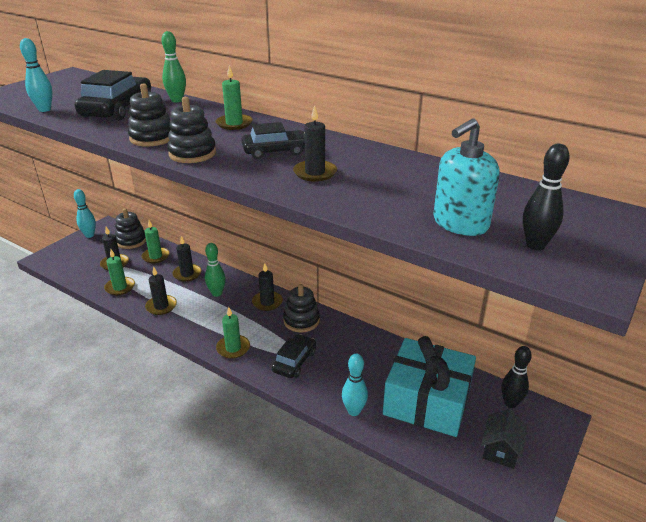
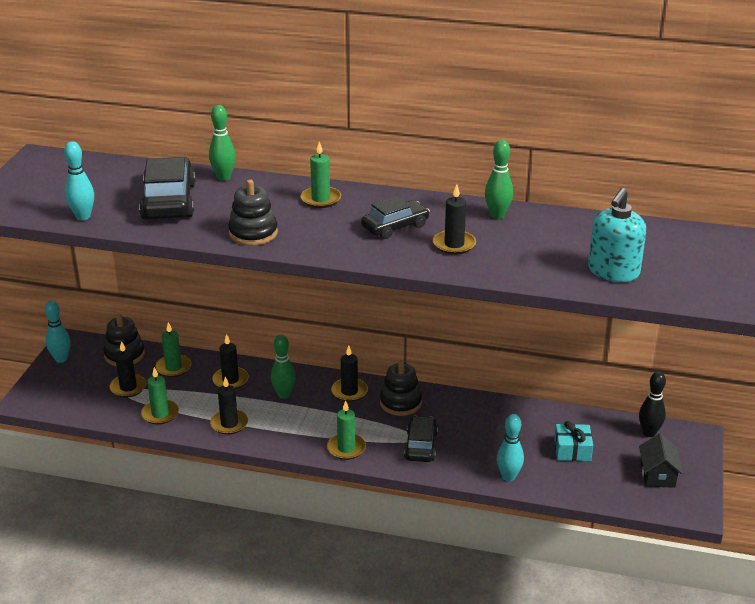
camera: 20 degrees left, 0 degrees up
black stacking toy [167,97,216,163] -> none
turquoise gift [383,336,476,437] -> turquoise gift [554,421,593,461], size x0.45
black bowling pin [523,144,569,250] -> none
none -> green bowling pin [485,140,513,219]

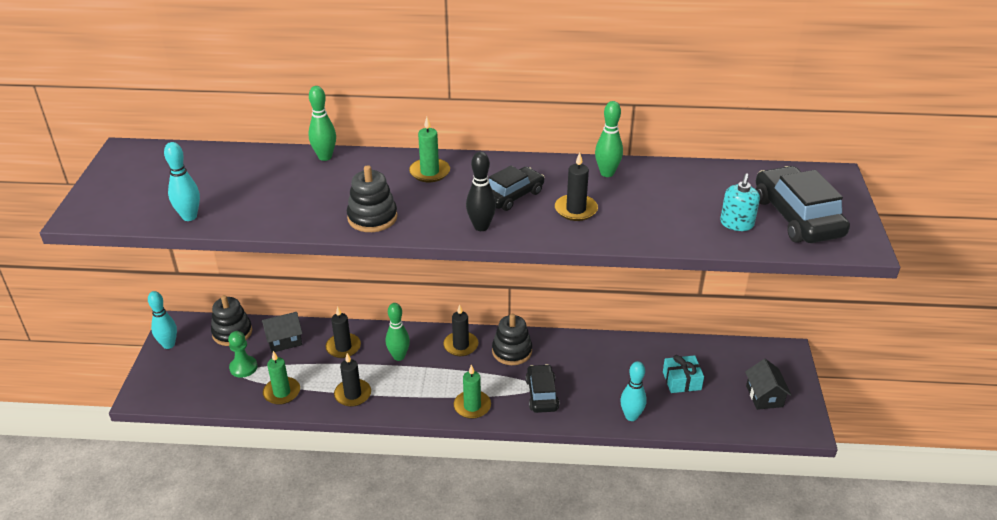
camera: 10 degrees left, 5 degrees up
black candle [110,341,146,397] -> green pawn [228,331,257,378]
black car [139,157,196,219] -> black car moved to [756,166,850,243]
green candle [155,322,191,377] -> black house [262,312,303,353]
turquoise soap dispenser [588,188,647,282] -> turquoise soap dispenser [720,173,760,231], size x0.66
black bowling pin [639,372,666,437] -> black bowling pin moved to [466,152,496,231]

